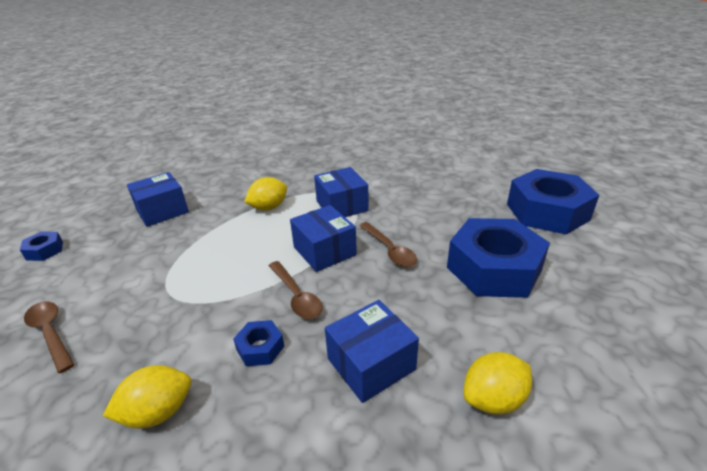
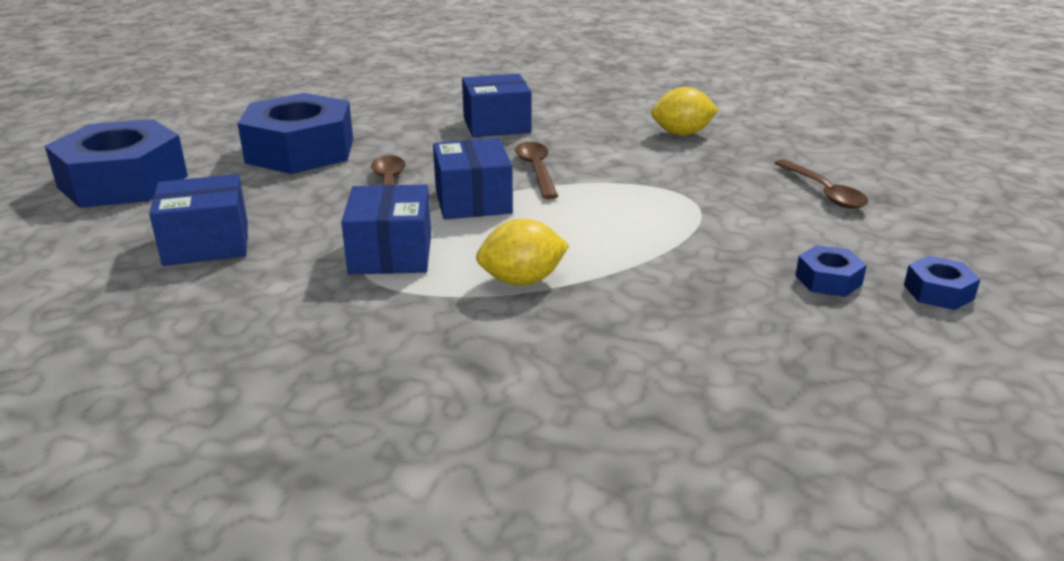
camera: 160 degrees left, 5 degrees down
blue box [127,172,189,227] -> blue box moved to [149,174,248,266]
blue nut [233,320,284,366] -> blue nut moved to [795,245,867,297]
yellow lemon [463,352,532,414] -> none

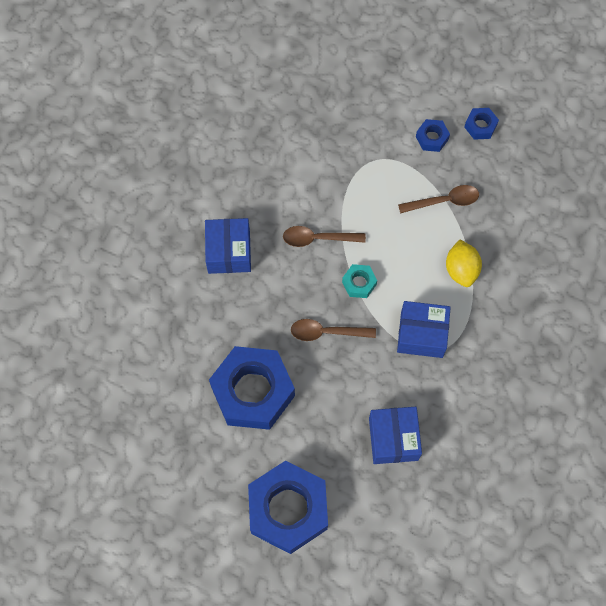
camera: 80 degrees left, 40 degrees up
blue box [433,138,513,220] -> turquoise nut [342,264,377,298]
yellow lemon [651,87,718,136] -> none
brown spoon [775,159,868,209] -> brown spoon moved to [398,185,479,213]
blue nut [904,256,981,310] -> blue nut moved to [416,119,450,152]

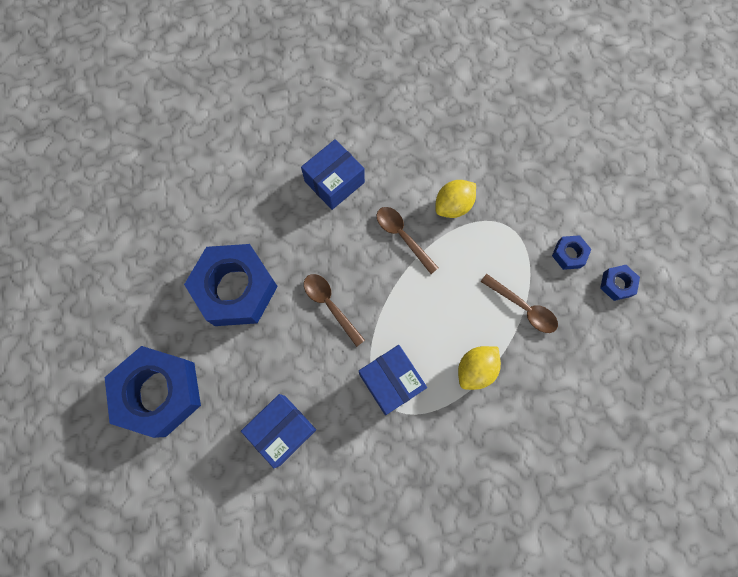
camera: 50 degrees right, 5 degrees up
turquoise nut [342,264,377,298] -> none
none -> yellow lemon [435,180,476,218]

